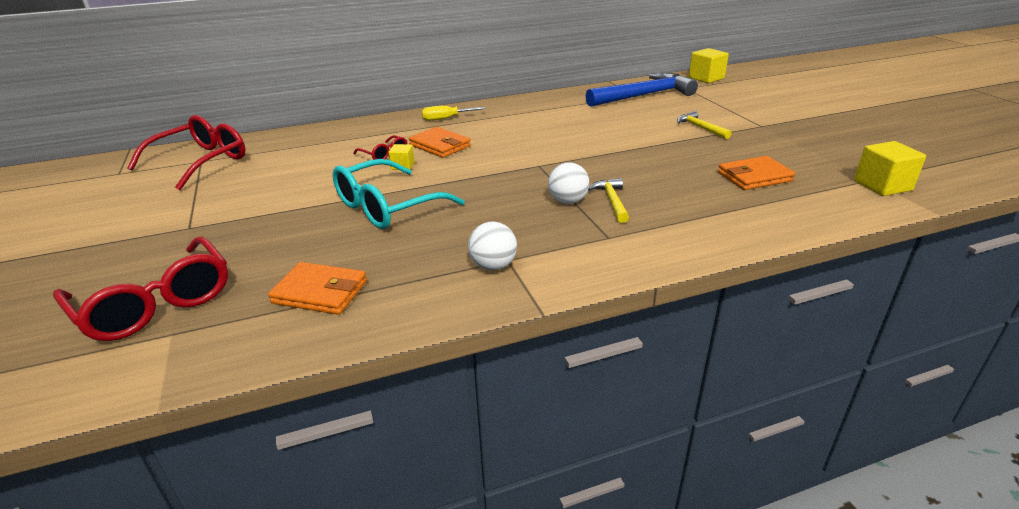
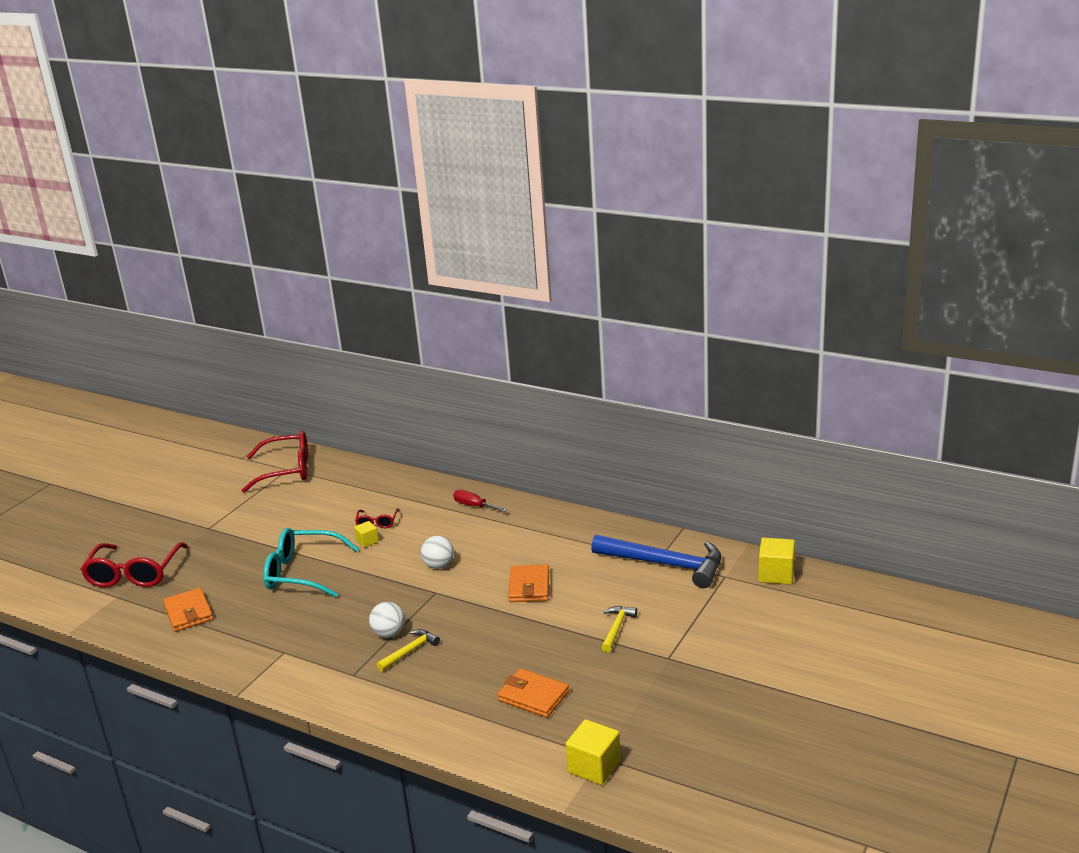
camera: 50 degrees right, 5 degrees down
orange wallet [409,127,471,158] -> orange wallet moved to [508,565,549,602]
yellow screwdriver [422,106,485,121] -> red screwdriver [453,490,507,512]
white ball [468,221,517,270] -> white ball moved to [421,536,454,569]

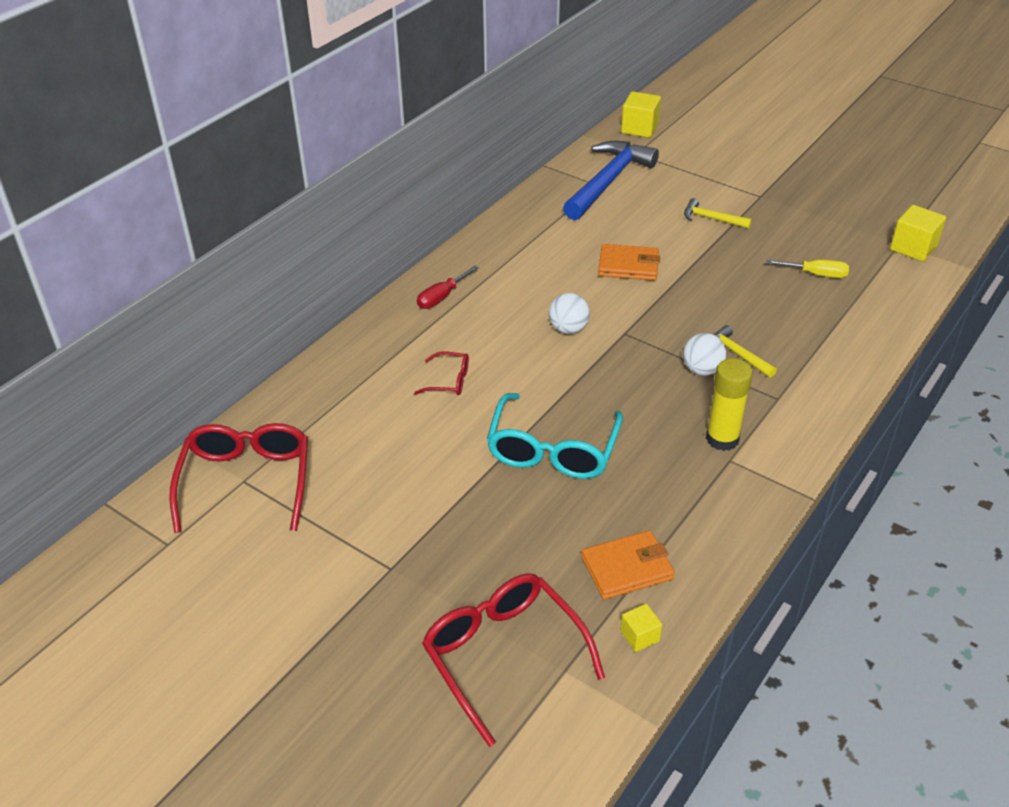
camera: 85 degrees left, 15 degrees up
red glasses [80,542,188,587] -> red glasses turned 135 degrees counterclockwise [422,573,605,747]
yellow cube [354,521,379,548] -> yellow cube moved to [620,604,662,652]
orange wallet [497,669,569,718] -> yellow screwdriver [766,259,849,278]
none -> yellow glue stick [706,358,753,451]

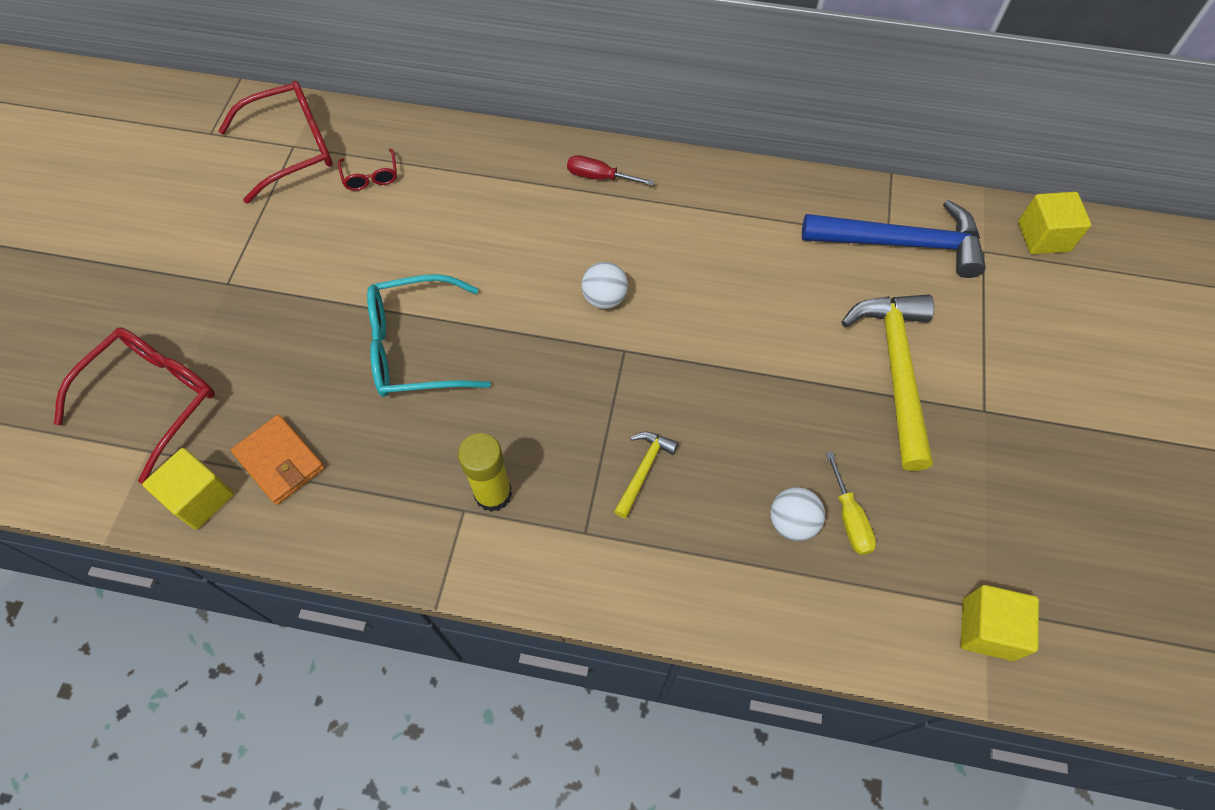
camera: 65 degrees right, 20 degrees up
red glasses [414,351,469,395] -> red glasses moved to [338,148,397,191]
orange wallet [598,244,660,281] -> none
yellow cube [620,604,662,652] -> yellow cube [142,448,234,530], size x1.76
white ball [683,333,726,376] -> white ball moved to [770,487,825,541]
yellow hammer [684,198,752,229] -> yellow hammer [842,295,934,471], size x2.11

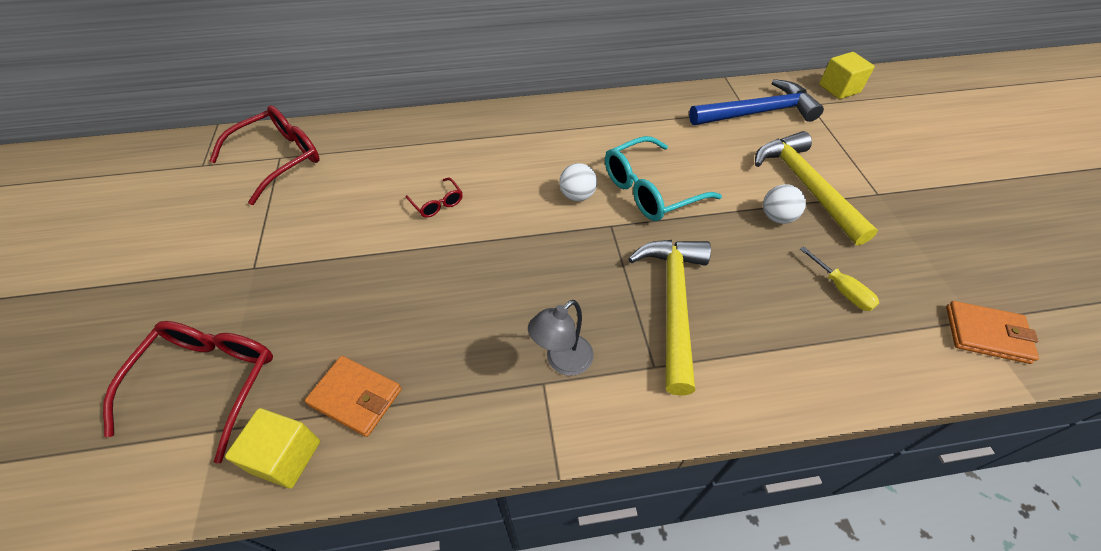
camera: 20 degrees left, 10 degrees down
red glasses [338,148,397,191] -> red glasses moved to [406,178,463,218]
turquoise glasses [367,274,491,397] -> turquoise glasses moved to [605,136,722,221]
yellow glue stick [458,433,512,512] -> grey lamp [528,300,594,376]
red screwdriver [567,155,654,186] -> none
yellow hammer [614,432,678,519] -> yellow hammer [628,240,711,396], size x2.11
white ball [770,487,825,541] -> white ball moved to [763,184,806,224]
yellow cube [960,585,1039,661] -> orange wallet [946,301,1039,364]

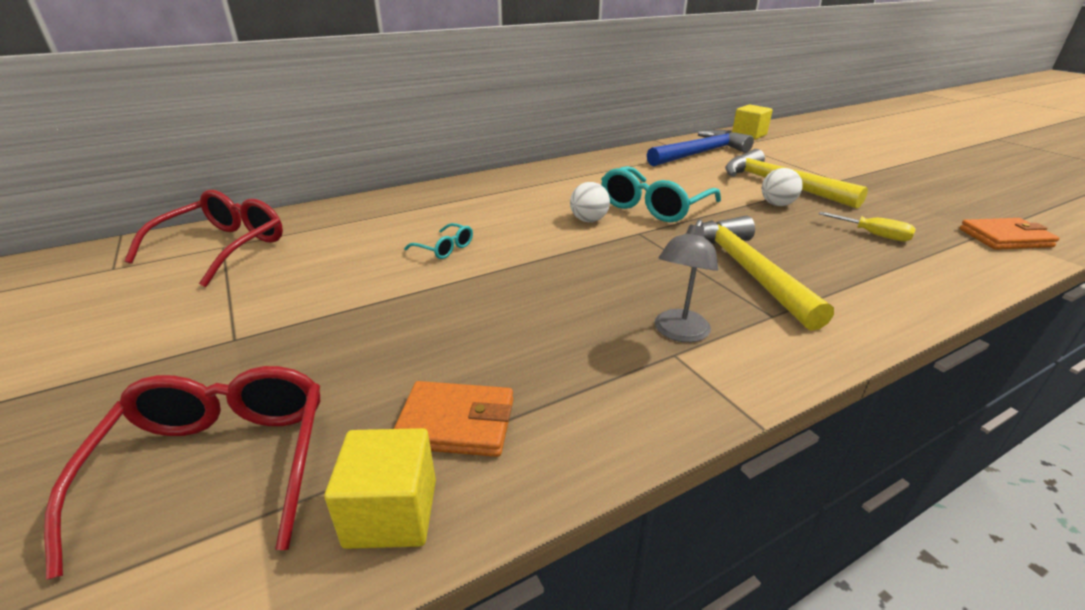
camera: 20 degrees left, 20 degrees down
red glasses [406,178,463,218] -> turquoise glasses [404,223,473,259]

